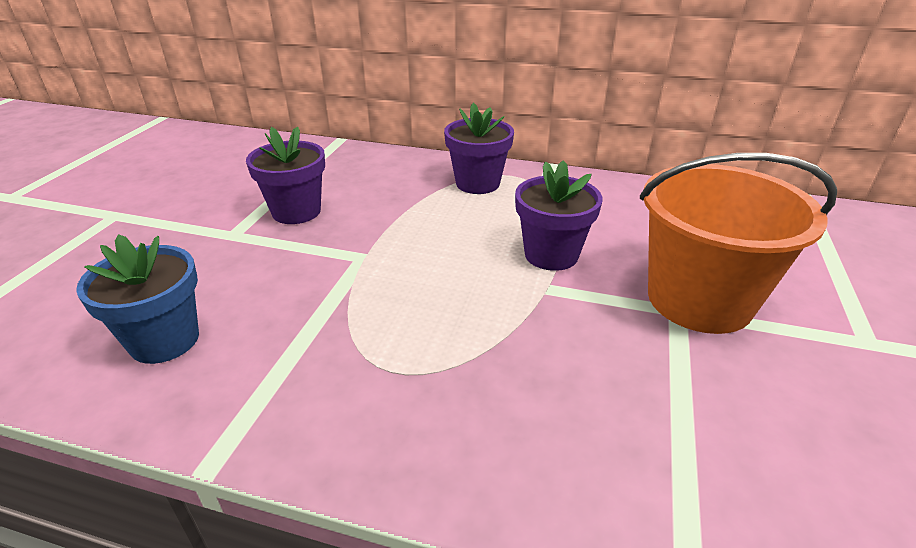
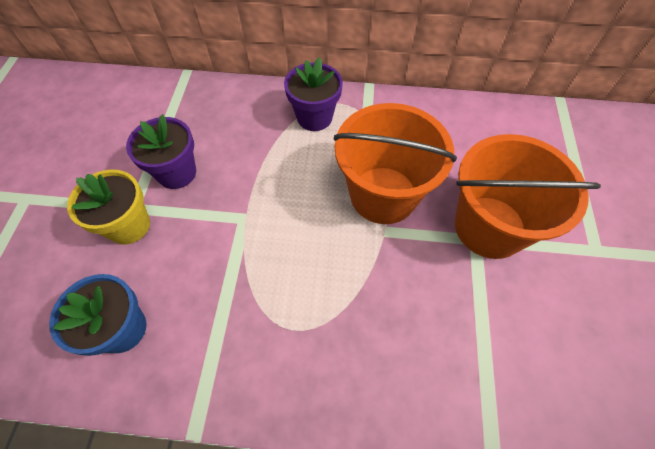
camera: 10 degrees left, 25 degrees up
purple flower pot [515,160,602,271] -> orange bucket [334,103,457,224]
none -> yellow flower pot [67,169,150,244]

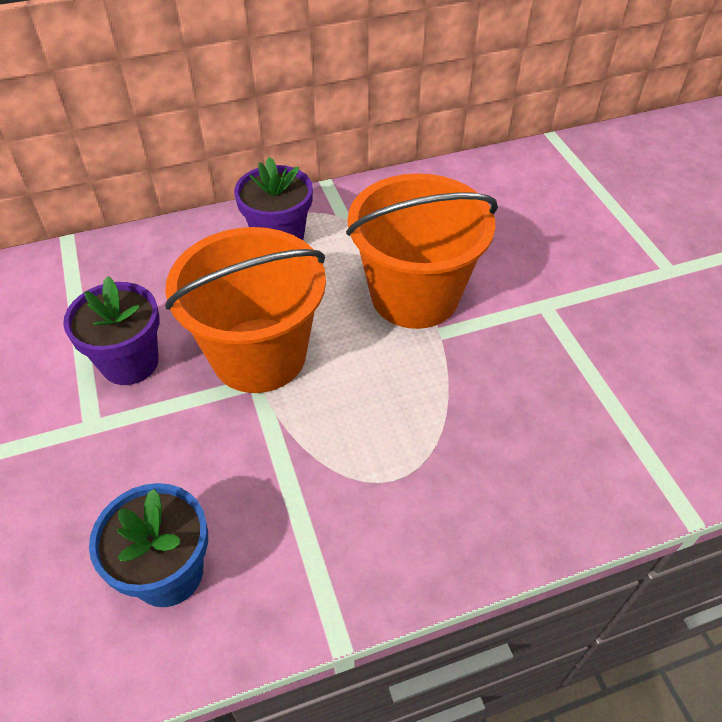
camera: 25 degrees left, 10 degrees down
yellow flower pot [67,169,150,244] -> none
orange bucket [455,134,601,259] -> orange bucket moved to [165,227,326,393]

